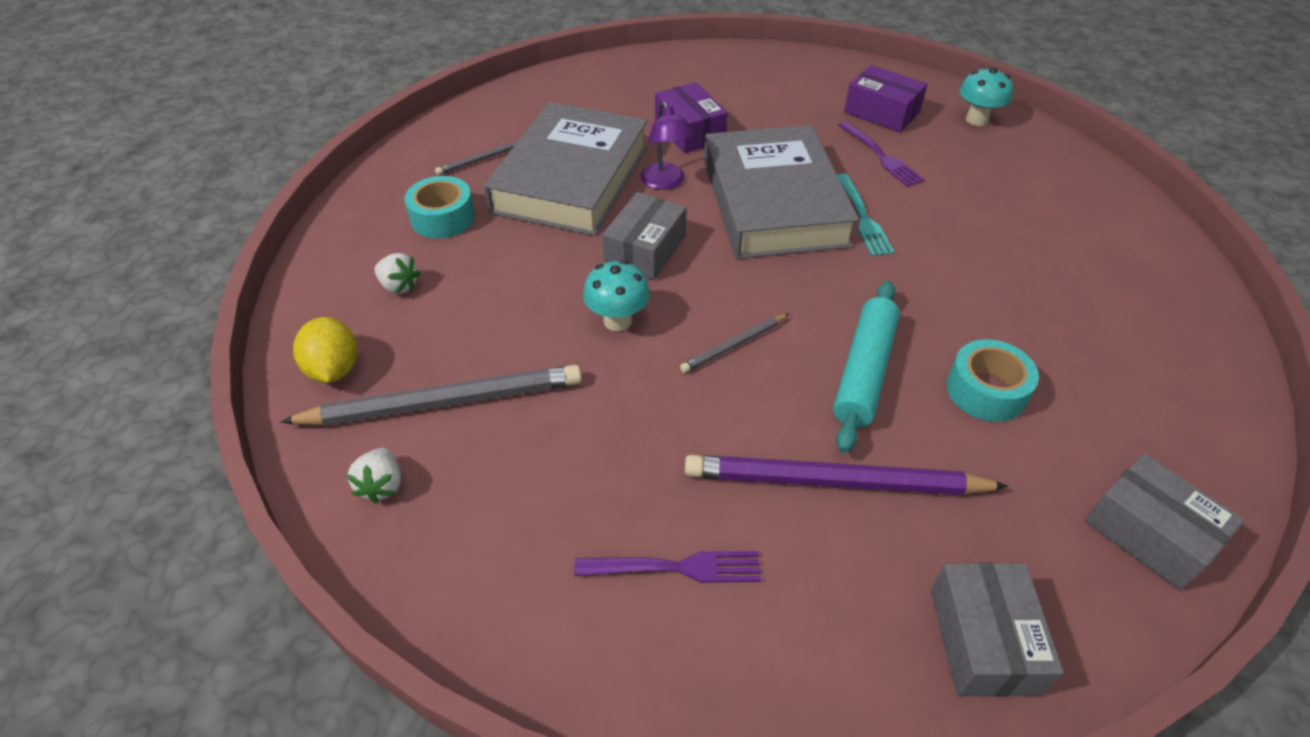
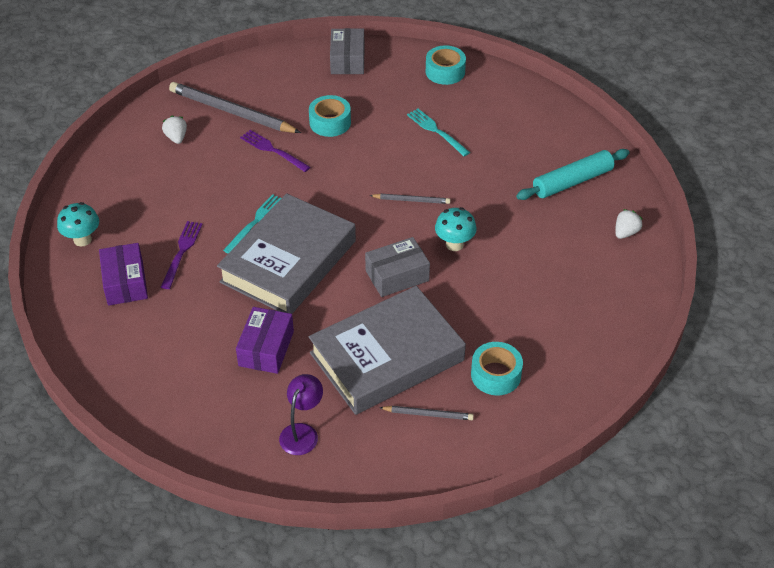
camera: 140 degrees left, 0 degrees up
grey pencil [280,365,582,426] -> grey pencil moved to [169,82,301,133]
yellow lemon [293,317,358,383] -> none
white strawberry [374,253,421,294] -> white strawberry moved to [162,116,187,144]
purple fork [574,551,761,583] -> purple fork moved to [240,130,310,172]
purple lamp [640,102,693,190] -> purple lamp moved to [279,374,323,455]
purple pencil [685,455,1008,495] -> turquoise fork [407,109,470,156]
turquoise rolling pin [833,281,900,453] -> turquoise rolling pin moved to [516,149,630,200]
grey box [931,563,1064,697] -> turquoise tape [426,45,466,85]

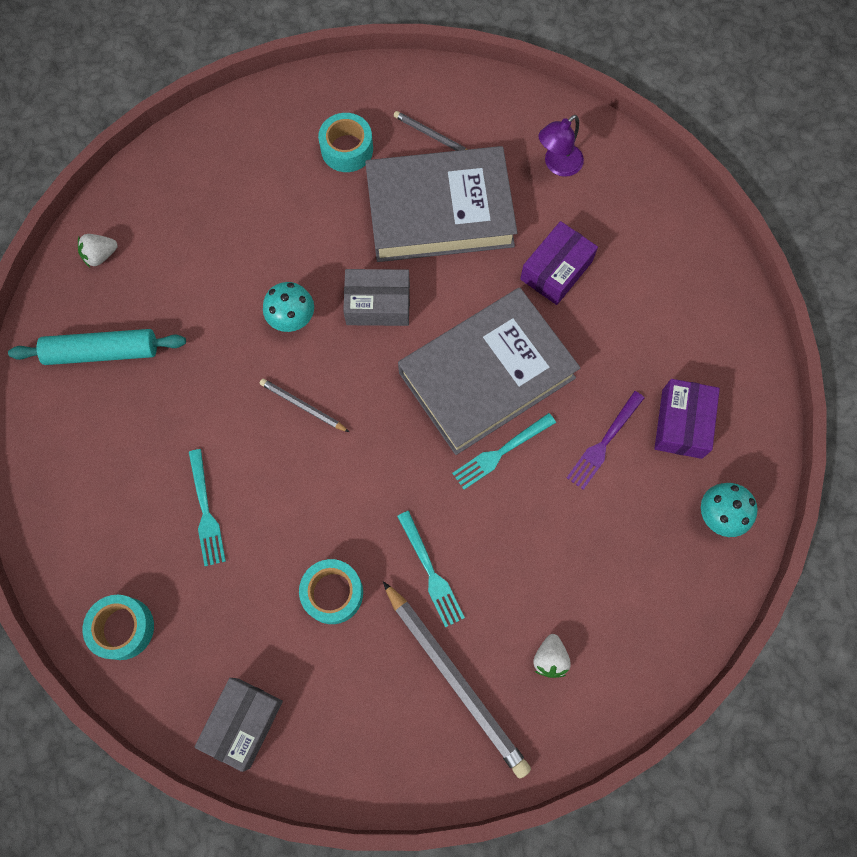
camera: 155 degrees left, 25 degrees up
purple fork [240,130,310,172] -> turquoise fork [397,511,465,628]

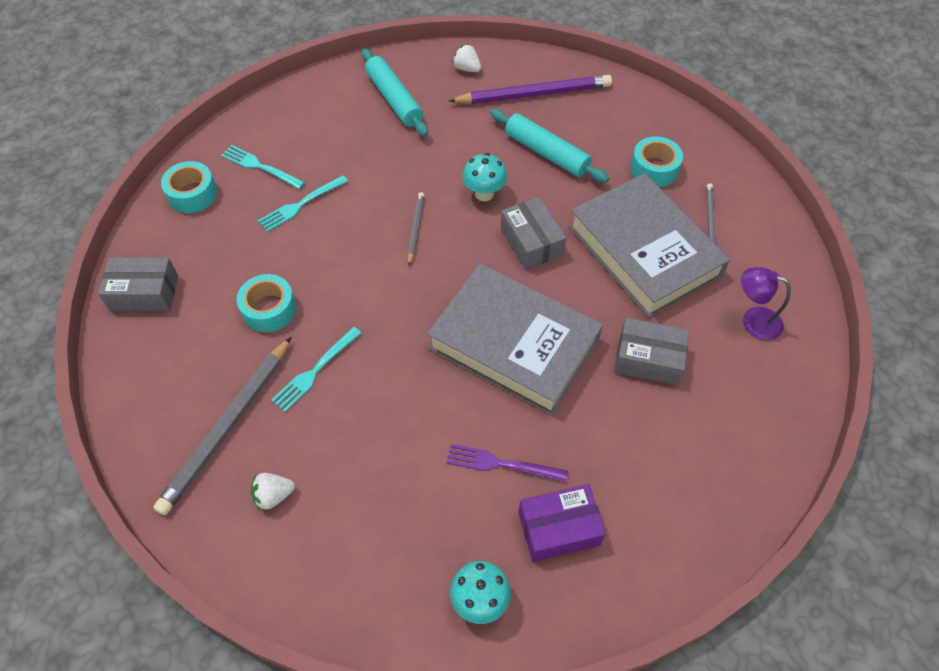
camera: 65 degrees right, 15 degrees down
turquoise fork [452,413,556,490] -> turquoise fork moved to [221,145,305,189]
purple box [520,221,598,305] -> grey box [614,318,689,385]
none -> purple pencil [449,75,612,104]
none -> turquoise rolling pin [490,109,609,183]

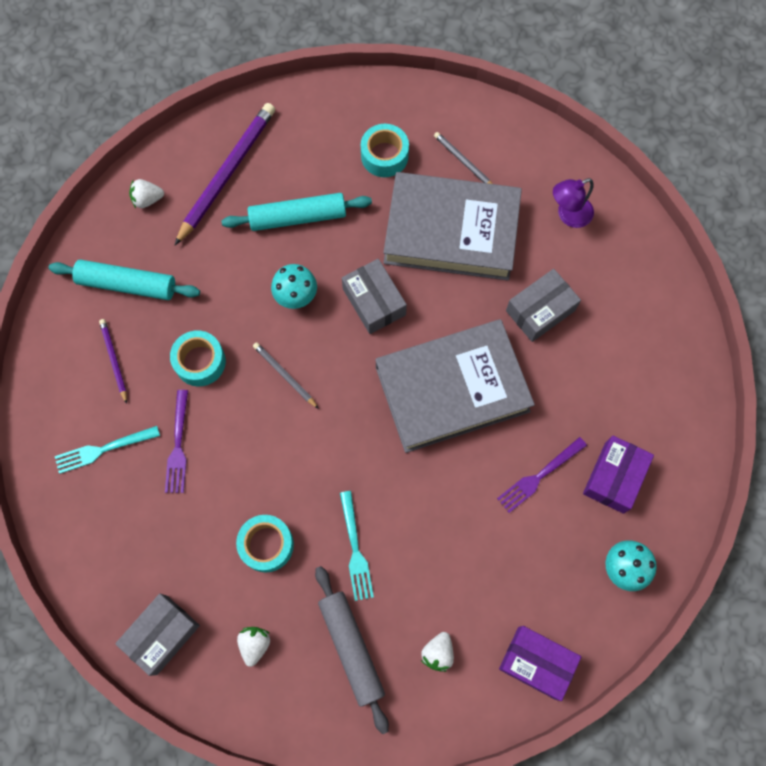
camera: 50 degrees left, 15 degrees up
grey pencil [153,337,291,515] -> grey rolling pin [315,566,389,734]
turquoise tape [161,161,217,213] -> turquoise tape moved to [170,330,226,386]
turquoise fork [258,175,348,232] -> purple fork [165,390,188,493]
grey box [501,197,566,270] -> grey box turned 45 degrees clockwise [342,259,407,334]
none -> purple pencil [99,319,127,404]
none -> white strawberry [237,627,270,667]
none -> purple box [499,626,581,701]

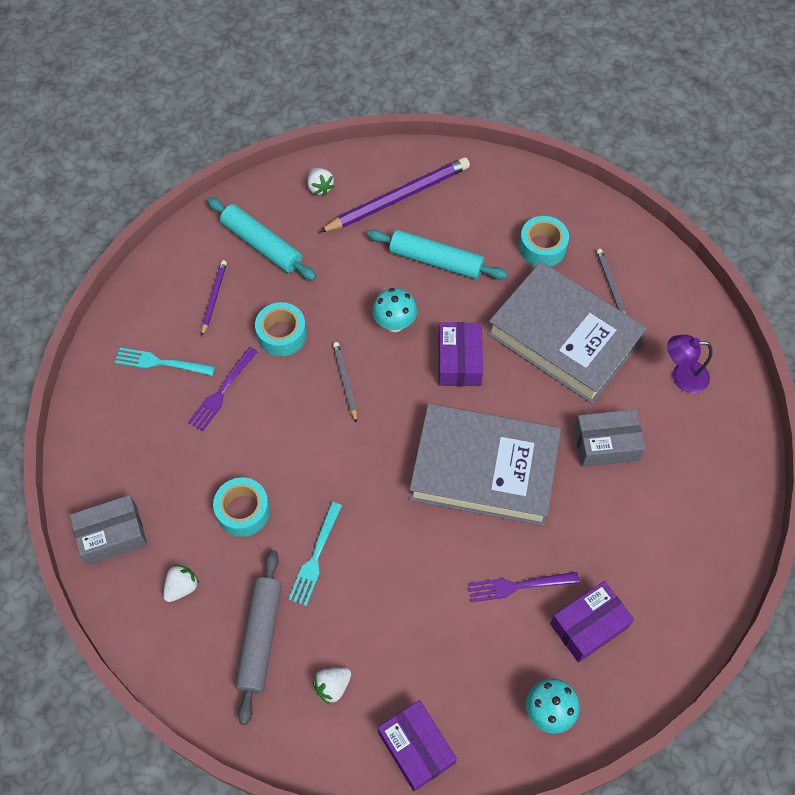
camera: 30 degrees right, 10 degrees down
white strawberry [129,179,164,208] -> white strawberry turned 135 degrees counterclockwise [308,168,335,196]
grey box [342,259,407,334] -> purple box [439,322,483,386]

